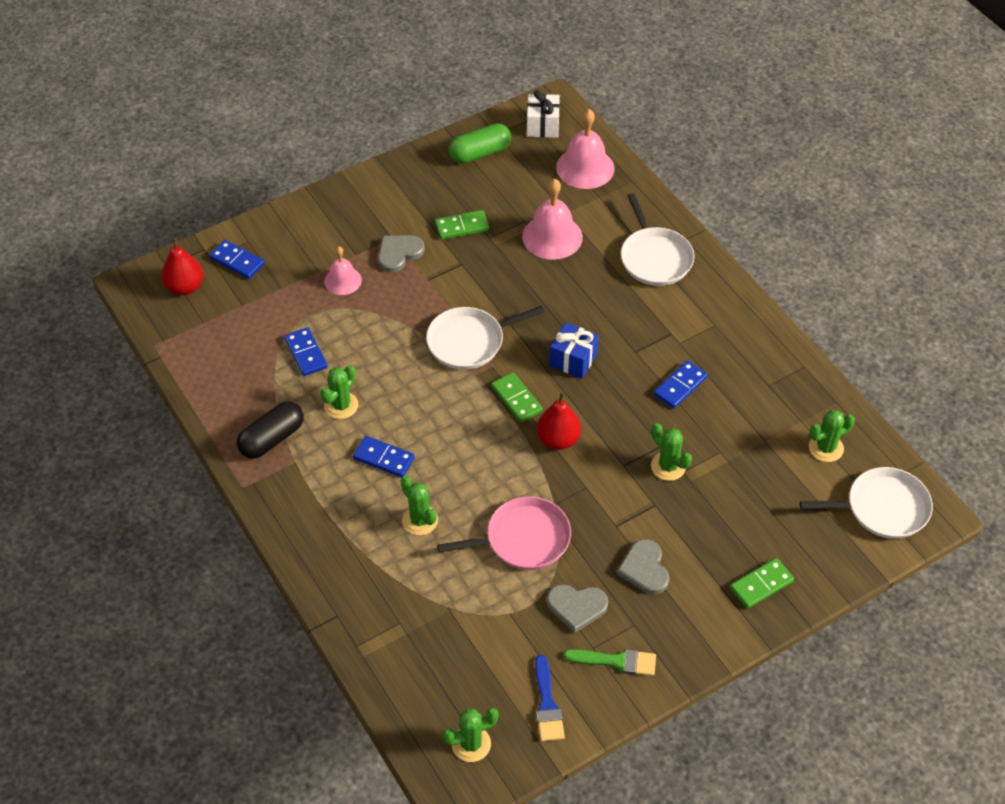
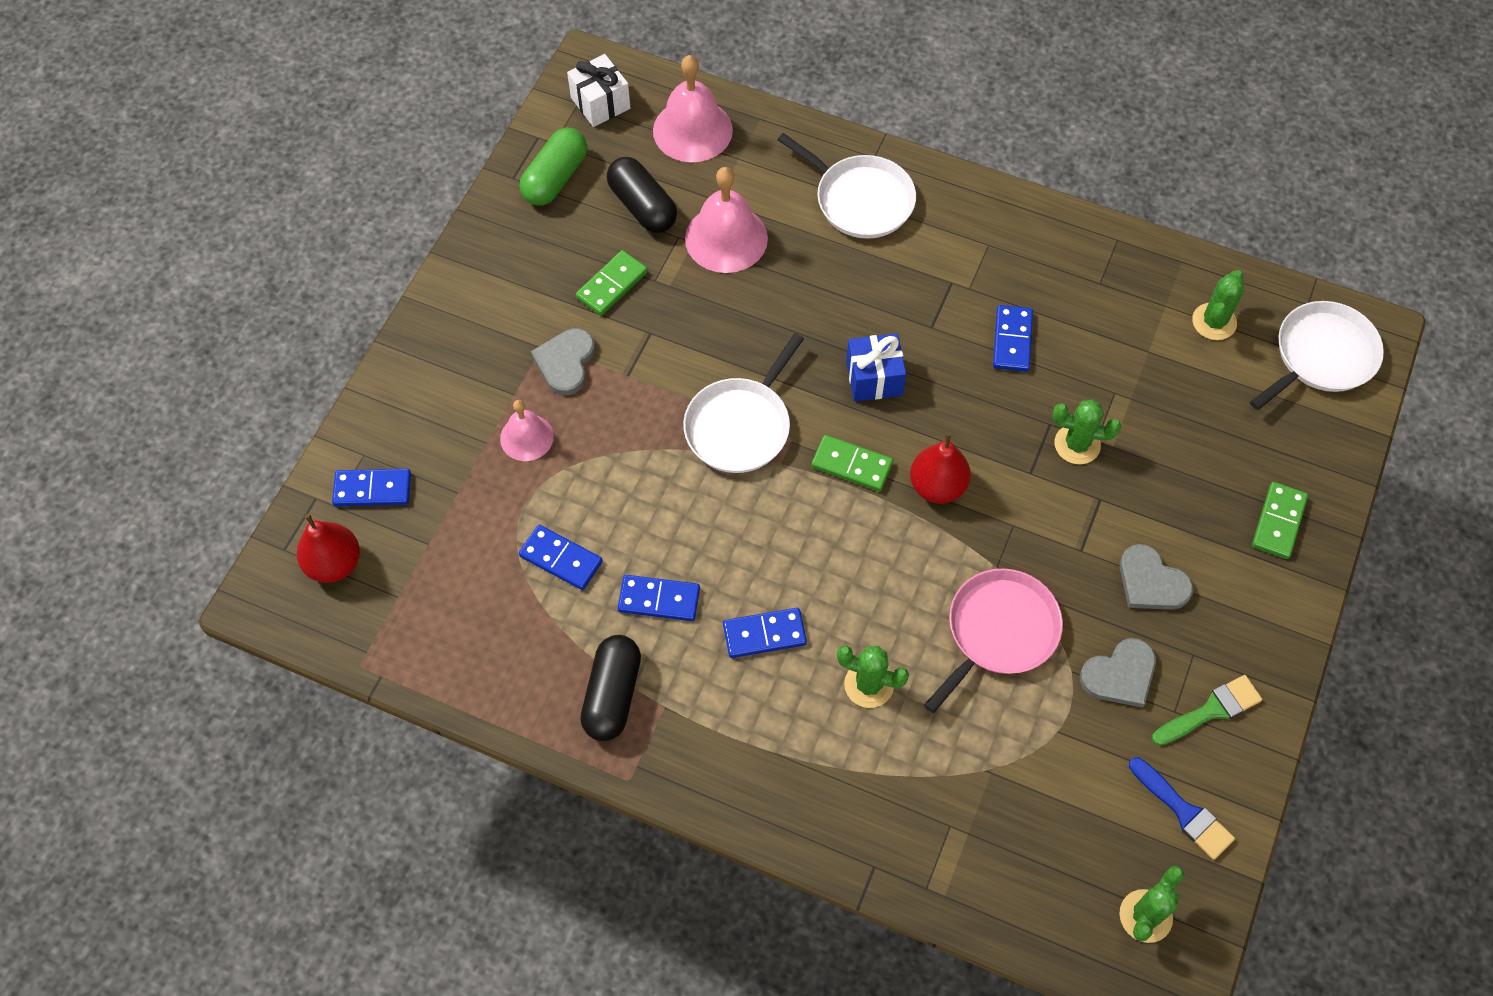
camera: 35 degrees left, 10 degrees up
green cactus [320,365,358,419] -> blue domino [618,575,700,621]
none -> black capsule [607,157,677,233]

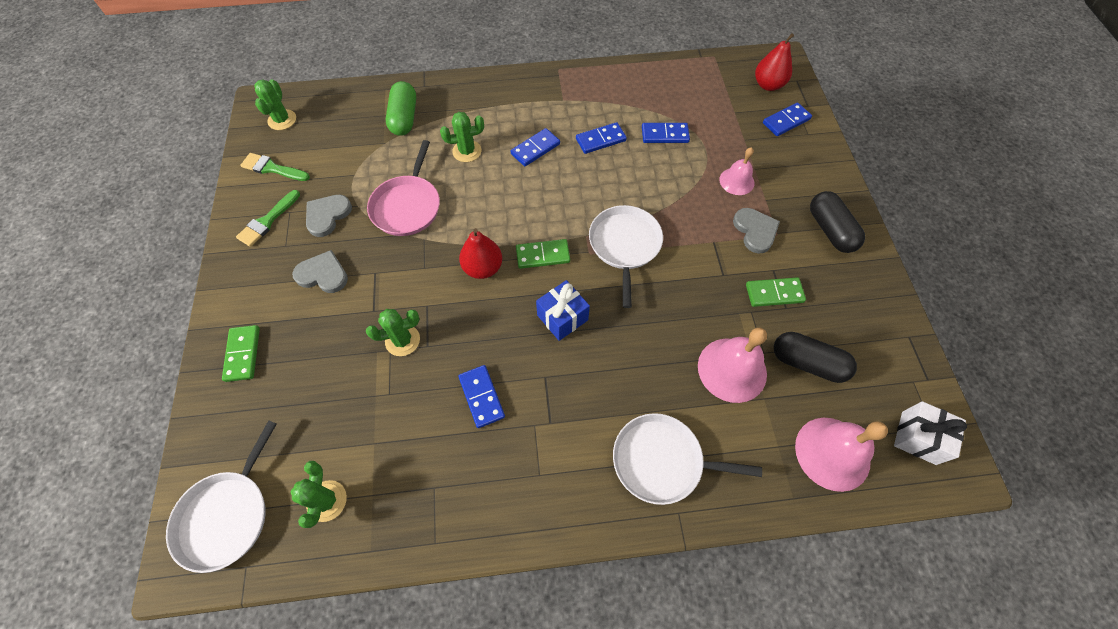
camera: 150 degrees right, 0 degrees up
green capsule [520,128,587,206] -> green capsule moved to [386,81,416,136]
green domino [576,250,648,316] -> green domino turned 75 degrees clockwise [746,277,806,307]
black capsule [580,635,641,741] -> black capsule moved to [810,191,865,253]
blue brush [1129,757,1235,860] -> green brush [240,153,310,181]

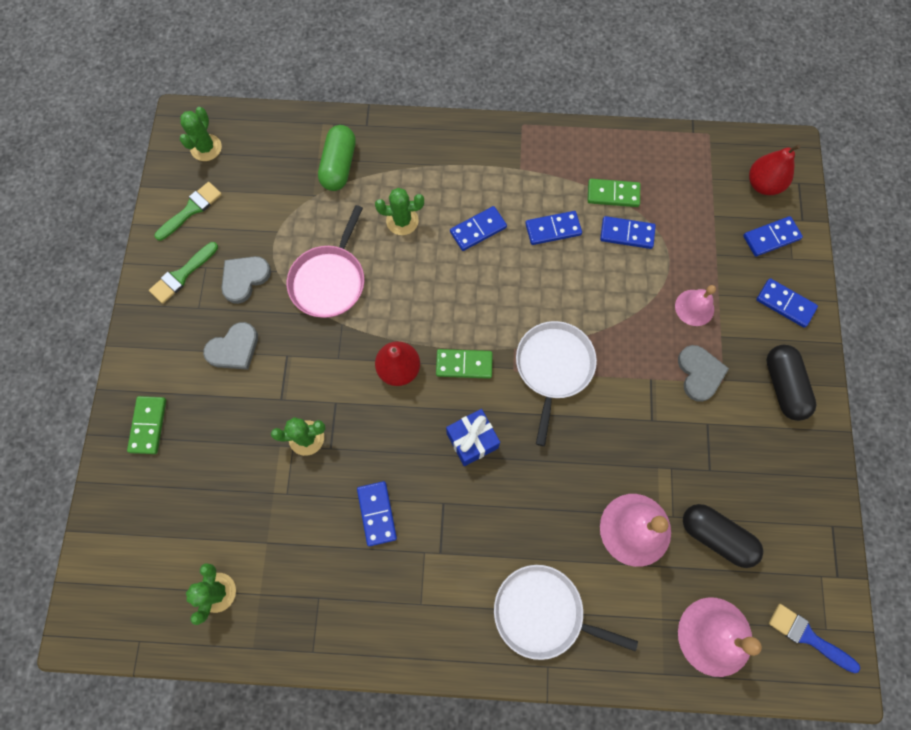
camera: 10 degrees right, 10 degrees up
white pan [166,420,277,573] -> none
green brush [240,153,310,181] -> green brush turned 105 degrees clockwise [155,182,222,241]
grey heart [292,250,348,293] -> grey heart turned 120 degrees clockwise [203,322,258,370]
green domino [746,277,806,307] -> green domino moved to [588,179,640,207]
white gift [894,401,967,465] -> blue brush [769,604,860,673]
none -> blue domino [756,278,818,328]

